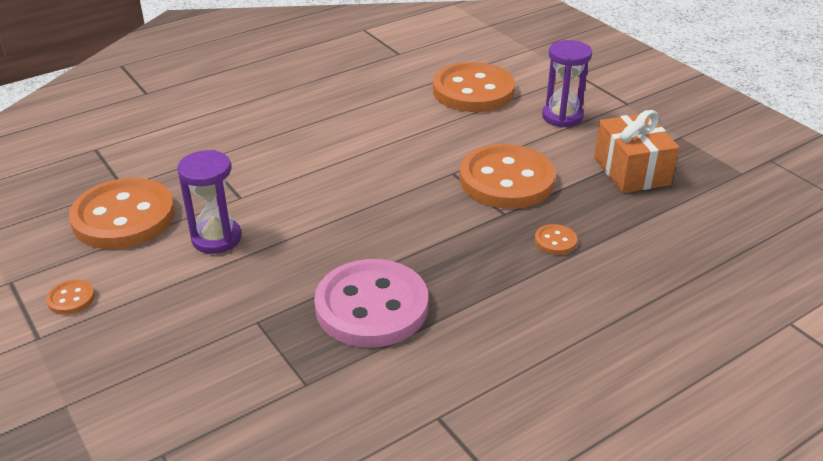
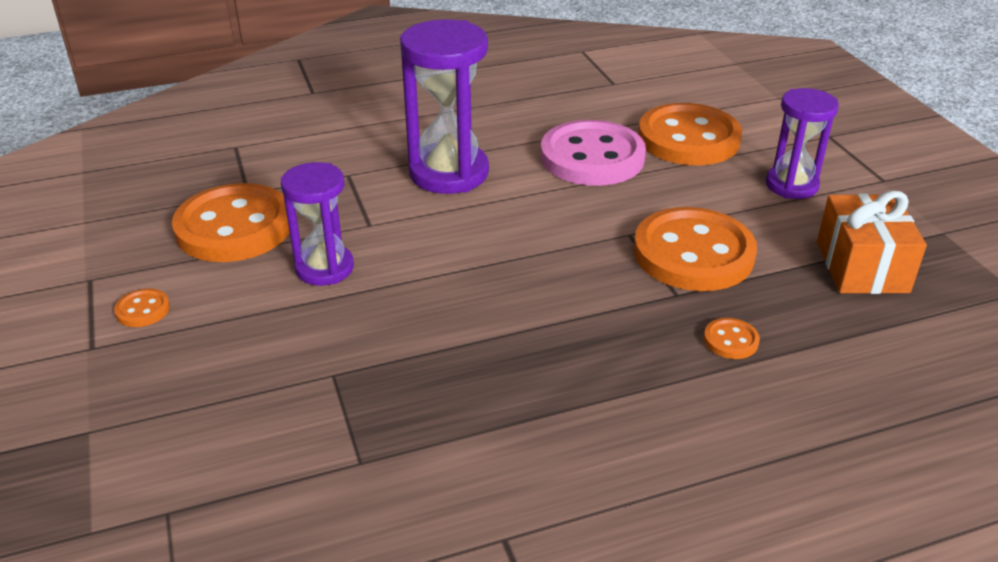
camera: 15 degrees right, 0 degrees up
pink button [314,259,428,347] -> pink button moved to [541,120,646,186]
none -> purple hourglass [400,19,489,194]

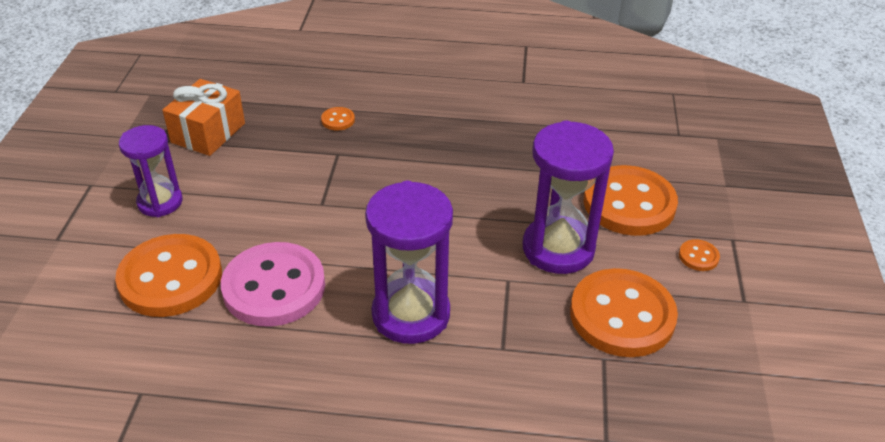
camera: 155 degrees left, 5 degrees up
purple hourglass [281,162,354,286] -> purple hourglass [523,120,614,274], size x1.56
orange button [634,207,757,291] -> orange button moved to [584,165,678,236]

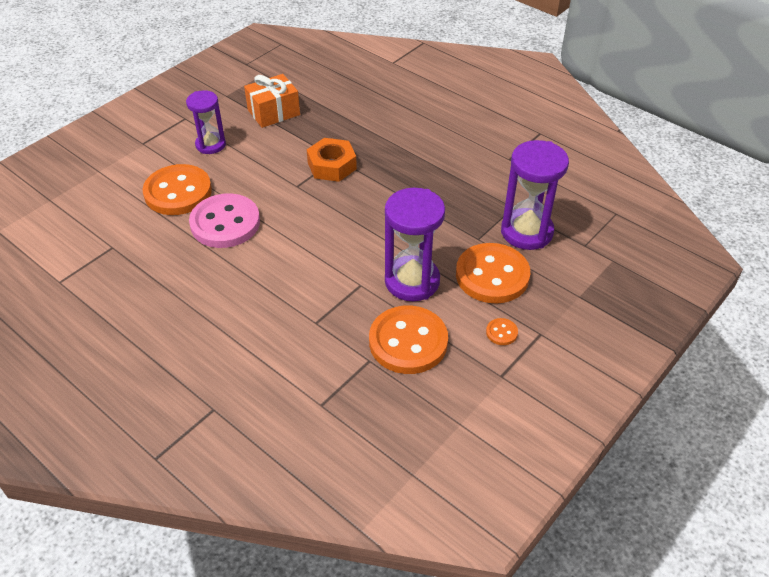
camera: 35 degrees right, 5 degrees up
orange button [321,107,355,131] -> none
purple hourglass [365,181,453,344] -> purple hourglass moved to [501,140,569,250]
none -> orange nut [307,138,357,182]

